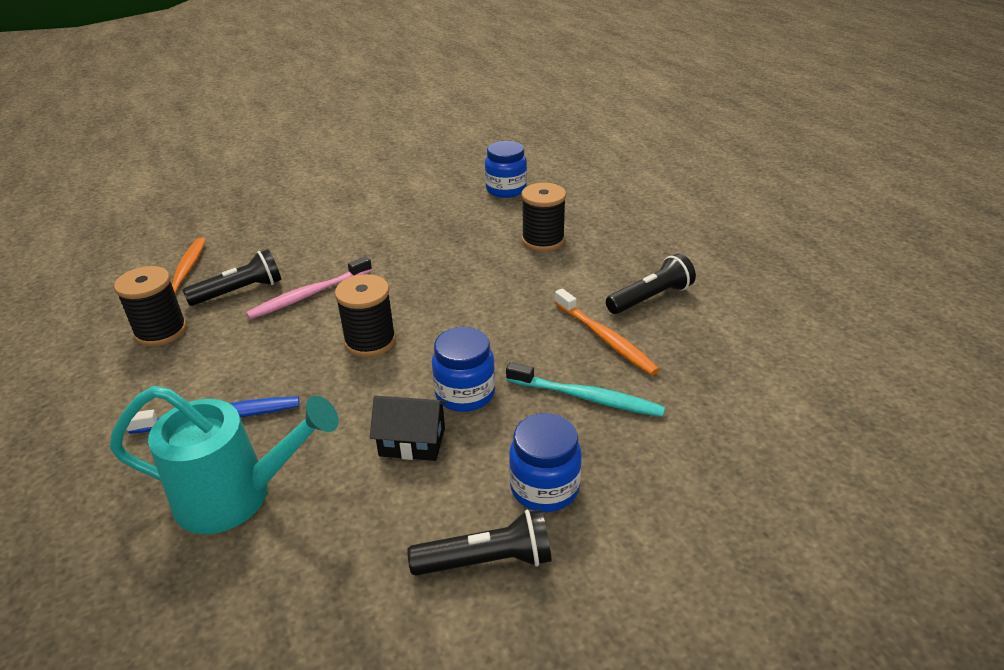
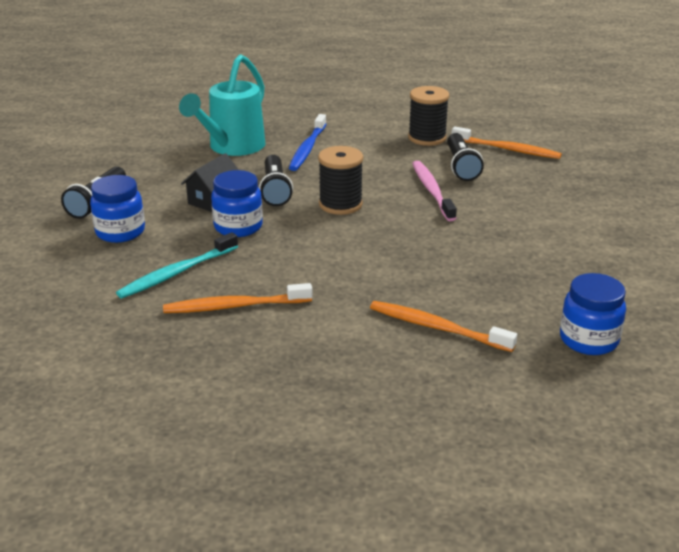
camera: 115 degrees right, 5 degrees down
black spool [522,183,566,251] -> orange toothbrush [370,301,517,352]
black flashlight [606,254,696,314] -> black flashlight moved to [259,155,293,206]

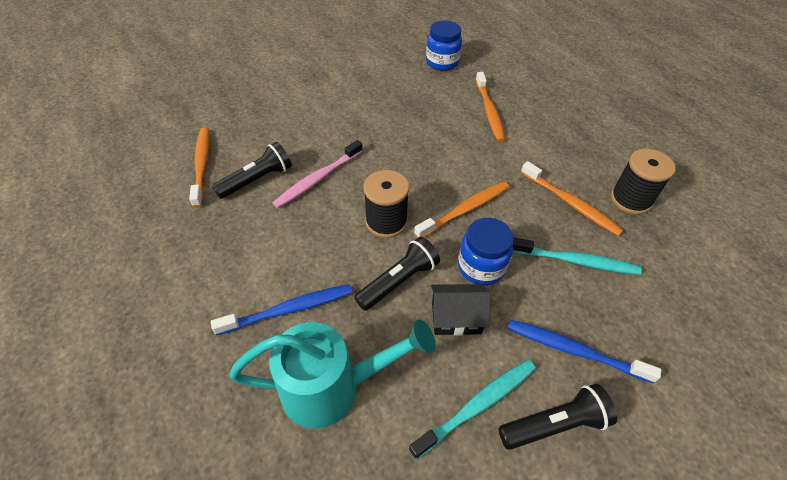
camera: 125 degrees left, 20 degrees up
blue jar [90,175,145,243] -> blue toothbrush [507,320,661,384]
black spool [408,86,449,146] -> black spool moved to [611,149,676,214]
none -> turquoise toothbrush [409,360,536,460]
none -> orange toothbrush [414,181,509,238]

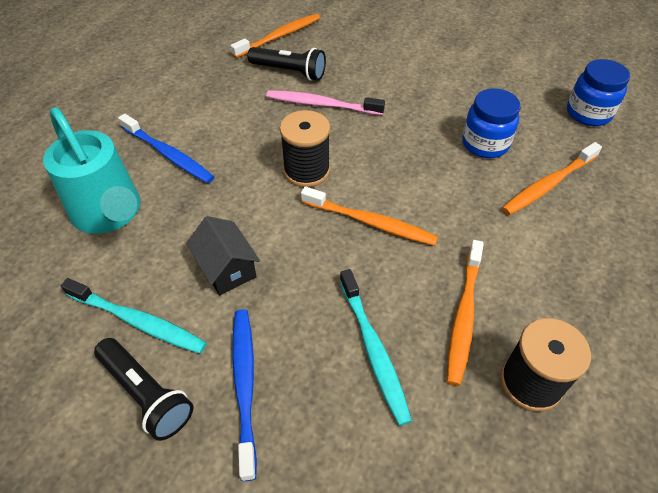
camera: 60 degrees right, 0 degrees up
black flashlight [354,237,440,311] -> none
blue jar [458,218,513,285] -> blue jar moved to [462,88,520,158]

